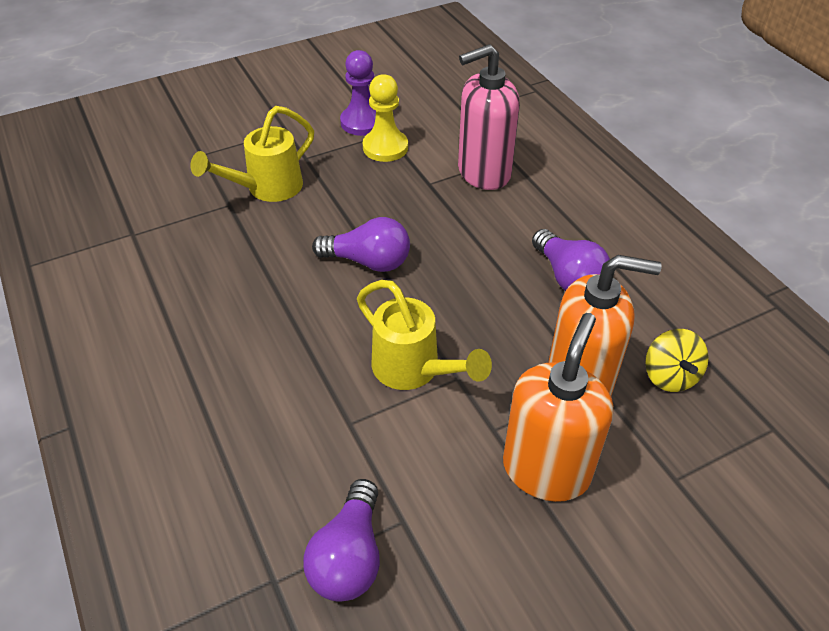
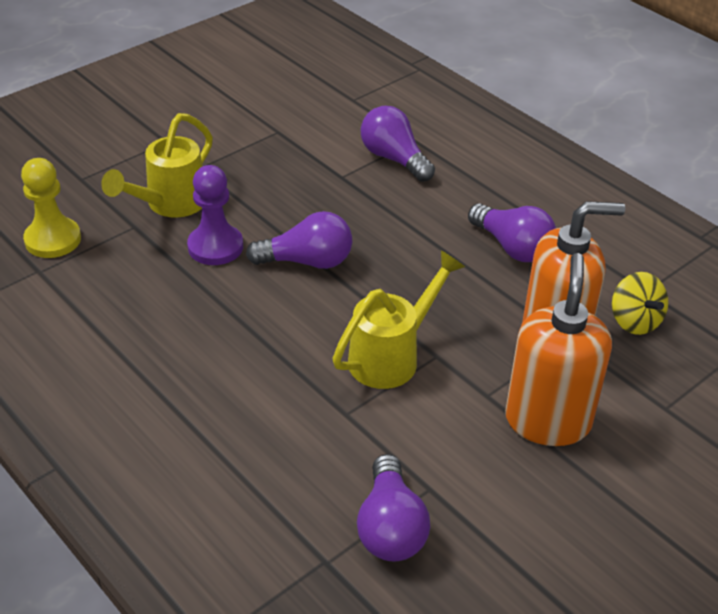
camera: 15 degrees left, 5 degrees down
purple pawn [340,50,376,136] -> purple pawn moved to [187,165,243,265]
yellow watering can [357,280,492,390] -> yellow watering can turned 75 degrees counterclockwise [332,250,465,389]
yellow pawn [363,74,408,162] -> yellow pawn moved to [21,158,81,258]
pink soap dispenser [458,44,520,190] -> purple light bulb [361,106,435,182]

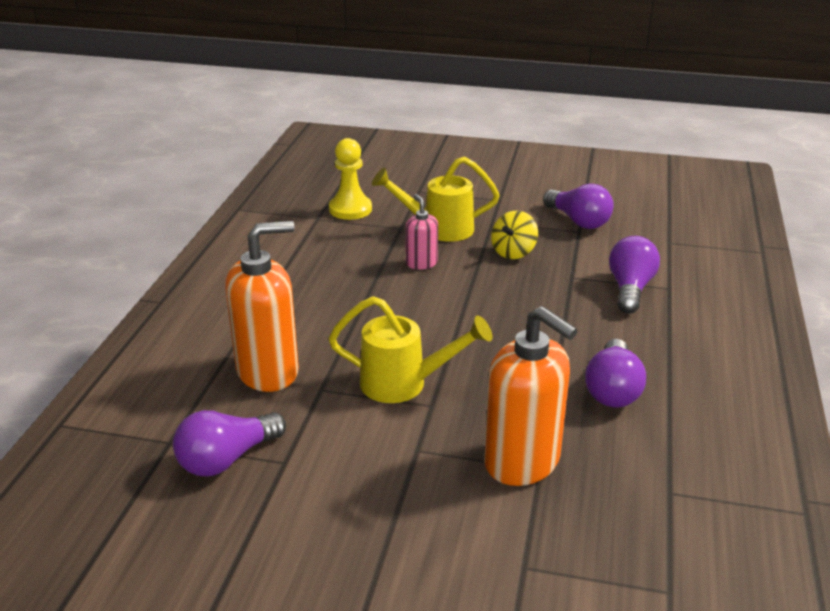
camera: 55 degrees right, 10 degrees down
purple pawn [187,165,243,265] -> pink soap dispenser [406,194,438,270]
purple light bulb [246,211,352,269] -> purple light bulb moved to [543,184,613,229]
orange soap dispenser [505,253,612,446] -> orange soap dispenser moved to [225,221,299,392]
yellow spinning top [612,272,668,335] -> yellow spinning top moved to [491,210,538,259]

